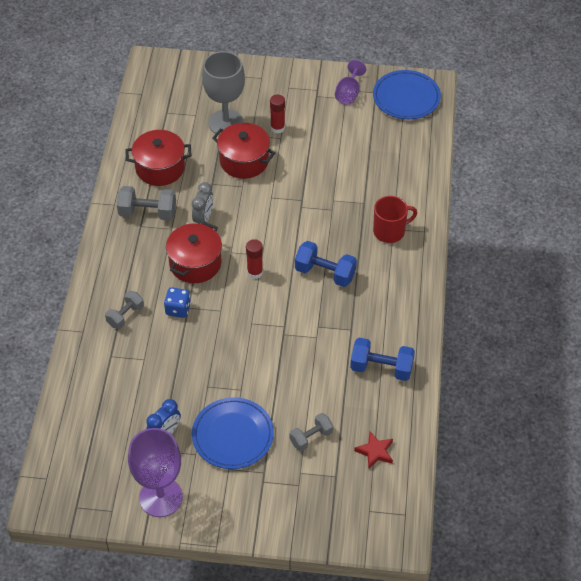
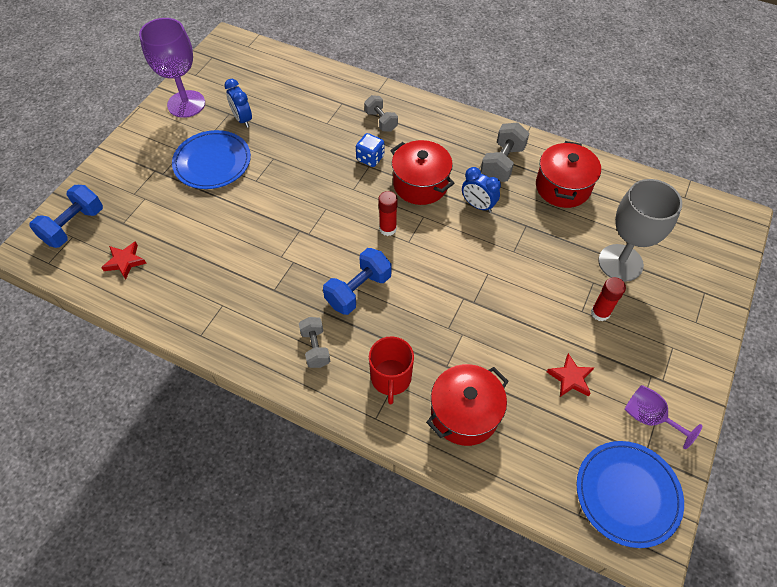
camera: 110 degrees right, 5 degrees up
grey clock [192,182,213,224] -> blue clock [462,167,501,213]
red pot [212,123,275,179] -> red pot moved to [426,364,509,446]
grey dumbbell [290,413,333,451] -> grey dumbbell moved to [299,317,330,368]
blue dumbbell [350,338,415,381] -> blue dumbbell moved to [29,185,103,248]
none -> red star [547,353,594,397]

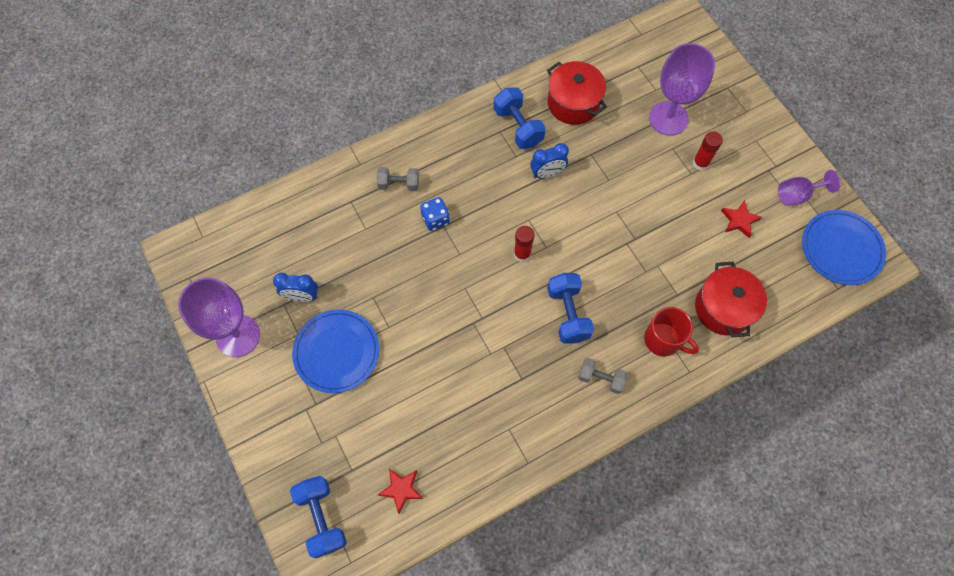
camera: 55 degrees left, 10 degrees up
red pot [390,140,455,205] -> none
grey dumbbell [481,122,529,182] -> blue dumbbell [494,87,546,149]
grey goblet [598,179,682,282] -> purple goblet [649,43,715,136]

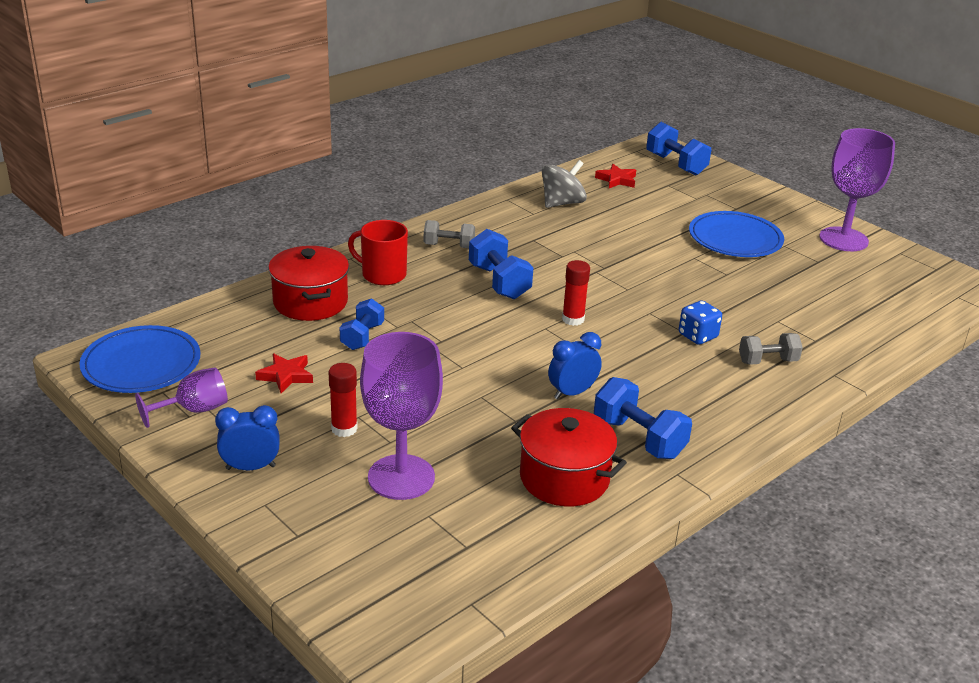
camera: 165 degrees right, 35 degrees down
blue clock [273,273,318,302] -> blue clock moved to [215,405,279,470]
none -> blue dumbbell [340,298,384,350]
none -> grey spinning top [542,160,587,208]

